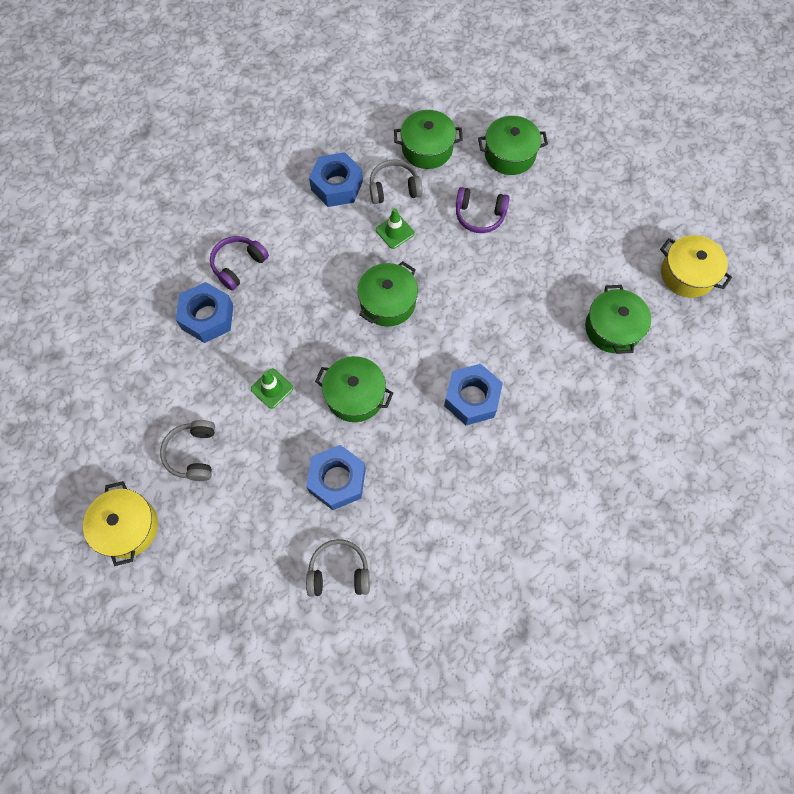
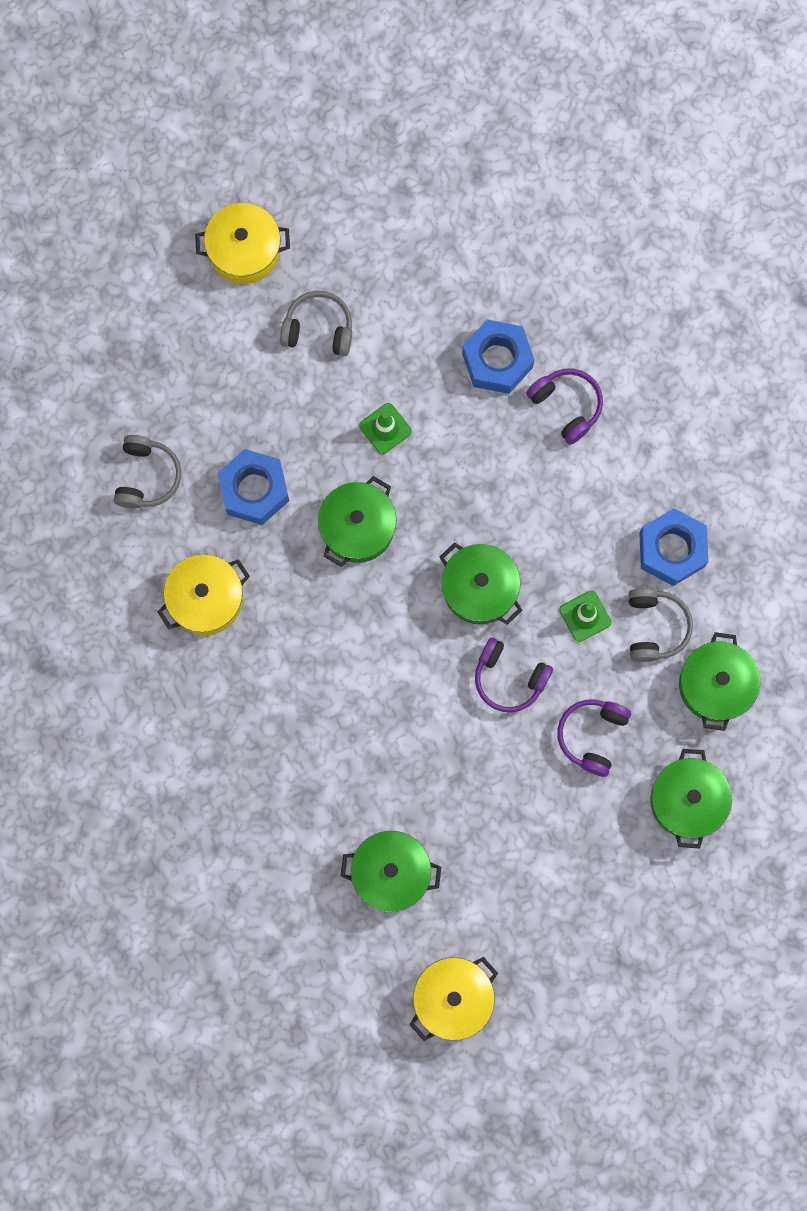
camera: 100 degrees right, 10 degrees up
blue nut [444,364,503,425] -> none
none -> yellow pot [157,554,250,635]
none -> purple headphones [475,637,553,712]

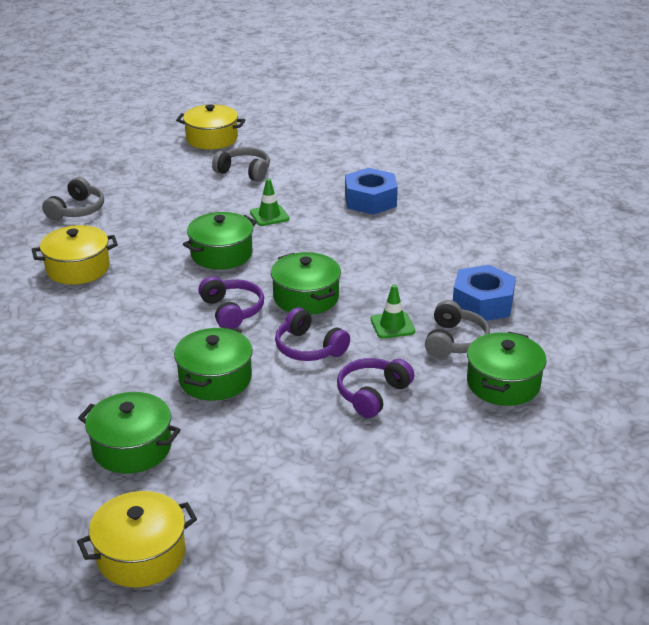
camera: 15 degrees right, 45 degrees down
blue nut [217,449,289,525] -> none
purple headphones [526,368,603,445] -> purple headphones moved to [198,276,264,329]
green pot [650,749,732,848] -> green pot moved to [174,327,253,401]

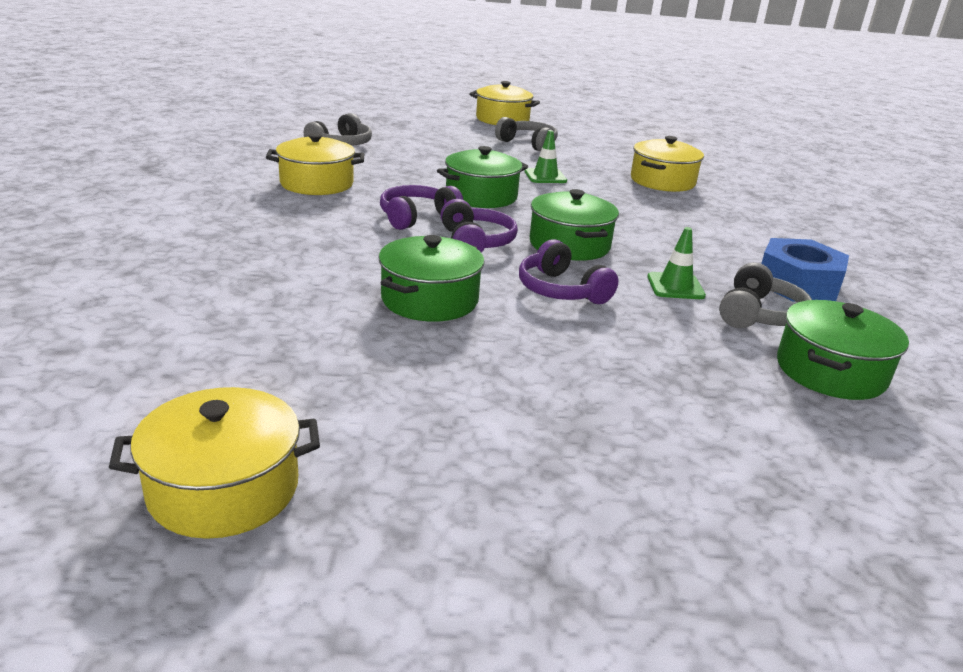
camera: 10 degrees right, 5 degrees down
green pot [78,392,181,474] -> none
purple headphones [337,358,414,418] -> purple headphones moved to [380,185,463,230]
blue nut [345,168,398,215] -> yellow pot [631,136,704,192]

